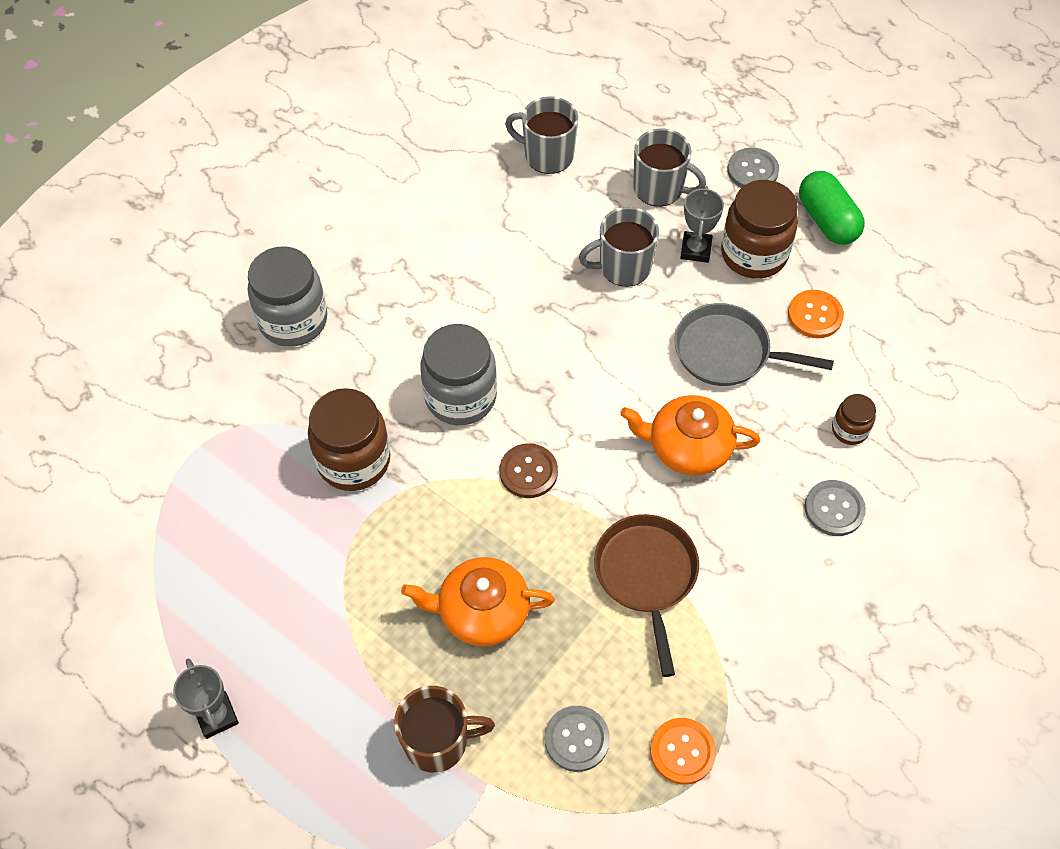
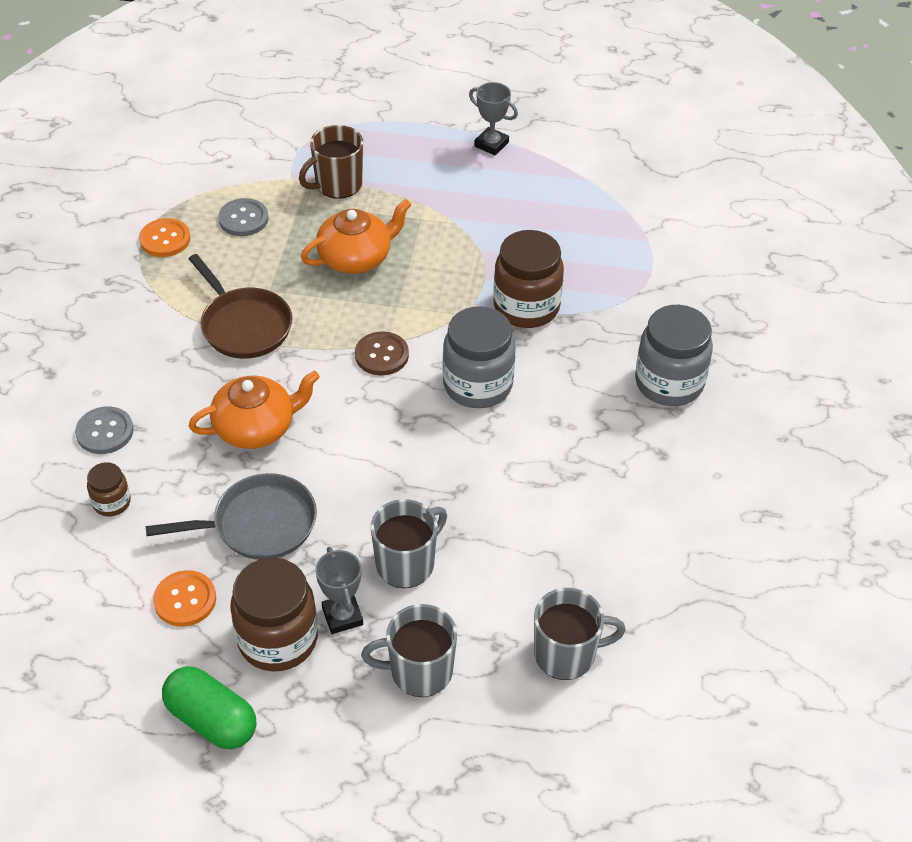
camera: 150 degrees right, 10 degrees down
grey button [727,147,779,188] -> none

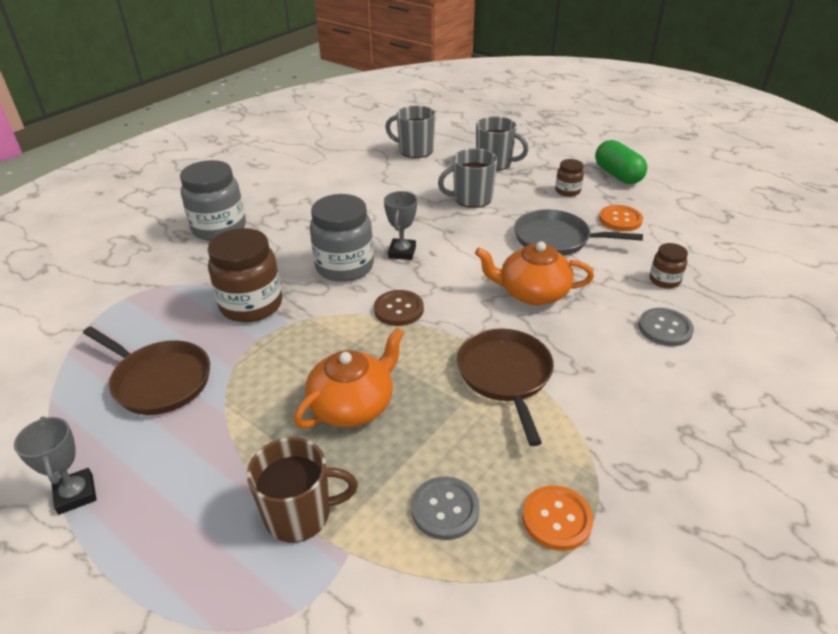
camera: 150 degrees left, 10 degrees down
brown jar [230,558,318,672] -> brown jar [555,159,584,197], size x0.51
orange teapot [301,199,412,274] -> orange teapot turned 135 degrees clockwise [294,327,405,428]
grey trophy [315,547,363,634] -> grey trophy moved to [384,191,417,260]
none -> brown pan [83,326,210,415]

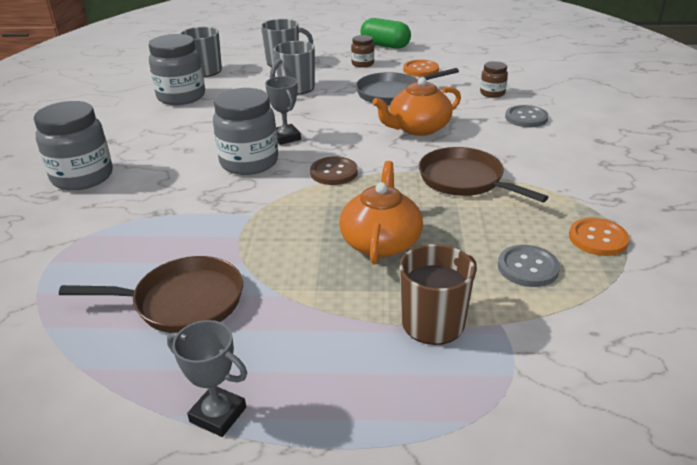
camera: 35 degrees left, 5 degrees down
brown jar [208,228,282,322] -> none
none -> grey jar [149,34,205,105]

